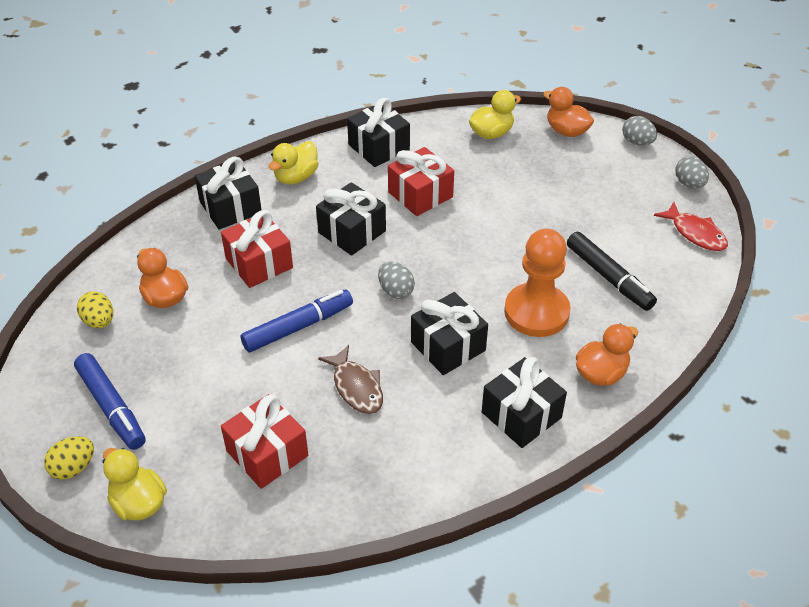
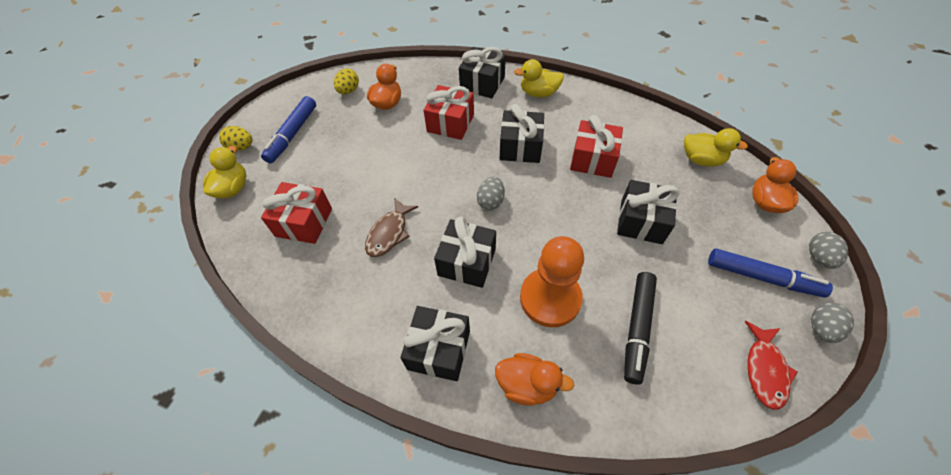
camera: 55 degrees right, 10 degrees up
blue marker [240,290,353,352] -> blue marker moved to [708,249,833,298]
black gift [347,98,410,167] -> black gift moved to [617,180,680,244]

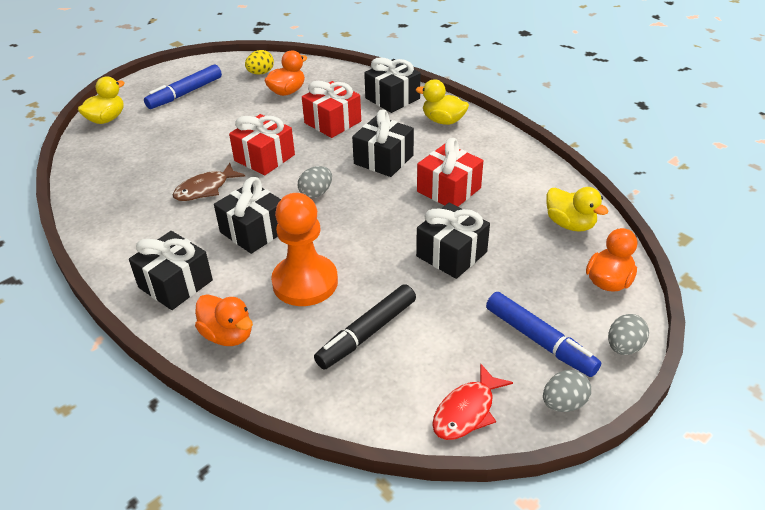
camera: 25 degrees right, 15 degrees down
yellow egg [219,126,252,151] -> none
red gift [261,182,332,244] -> red gift moved to [229,114,295,175]

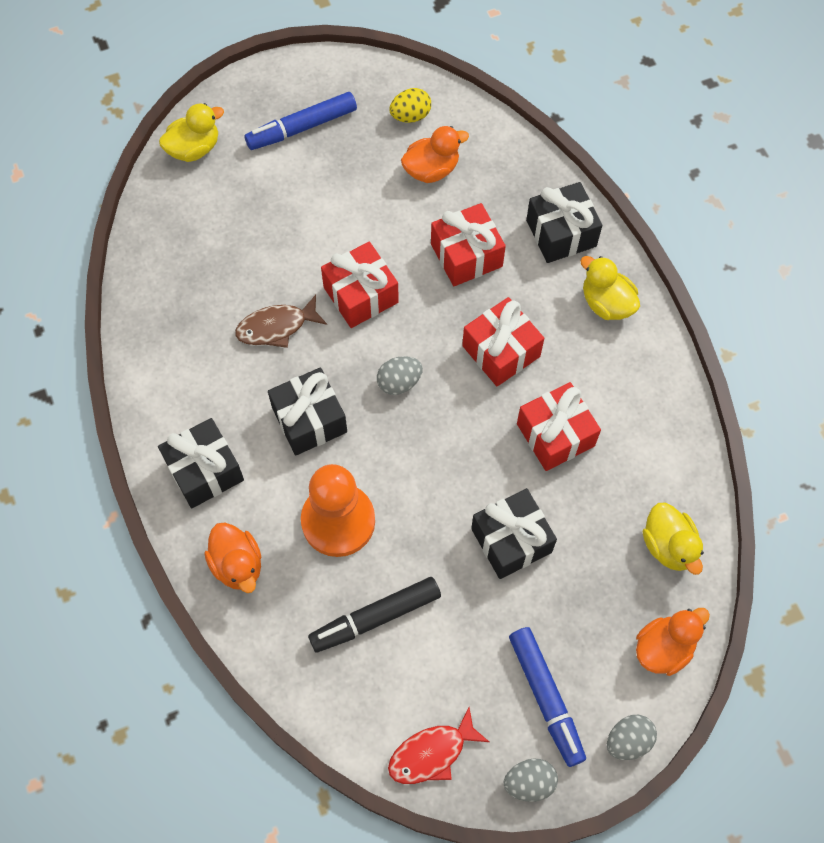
camera: 20 degrees right, 25 degrees up
black gift [352,109,414,177] -> red gift [462,297,544,386]

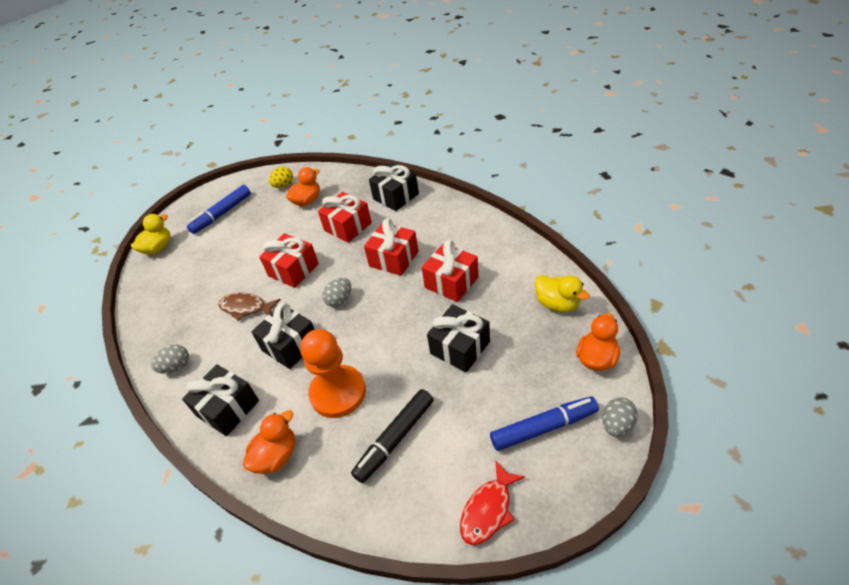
camera: 20 degrees left, 20 degrees down
orange duck [204,522,261,593] -> orange duck turned 90 degrees counterclockwise [243,410,295,474]
brown fish [235,295,327,348] -> brown fish turned 60 degrees clockwise [218,293,281,321]
grey egg [504,758,558,802] -> grey egg moved to [151,344,189,373]
blue marker [509,627,586,767] -> blue marker turned 60 degrees counterclockwise [490,396,599,451]
yellow duck [580,256,640,320] -> none

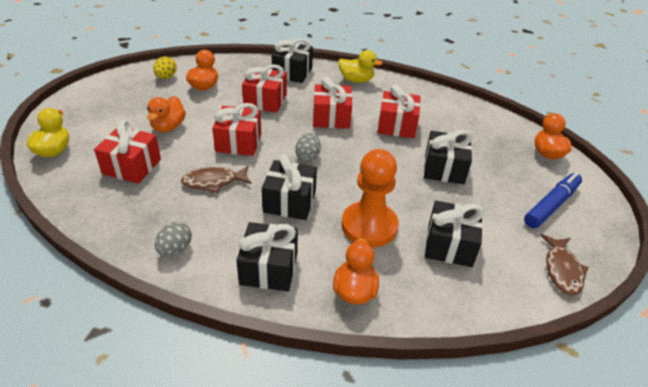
camera: 35 degrees left, 5 degrees down
blue marker [187,185,251,234] -> none
black marker [351,389,434,483] -> black gift [425,201,484,267]
red fish [460,460,525,545] -> brown fish [541,234,589,295]
yellow duck [535,275,590,312] -> yellow duck moved to [338,50,383,83]
grey egg [602,398,638,437] -> none
none -> red gift [94,120,161,184]
none -> orange duck [147,96,186,132]

